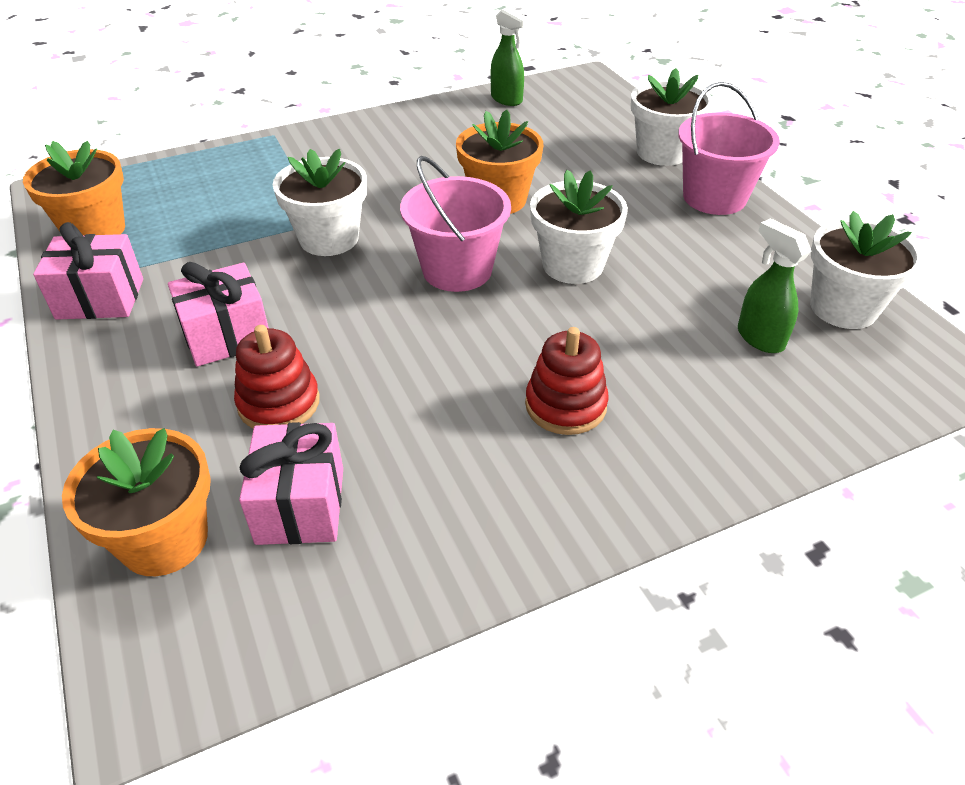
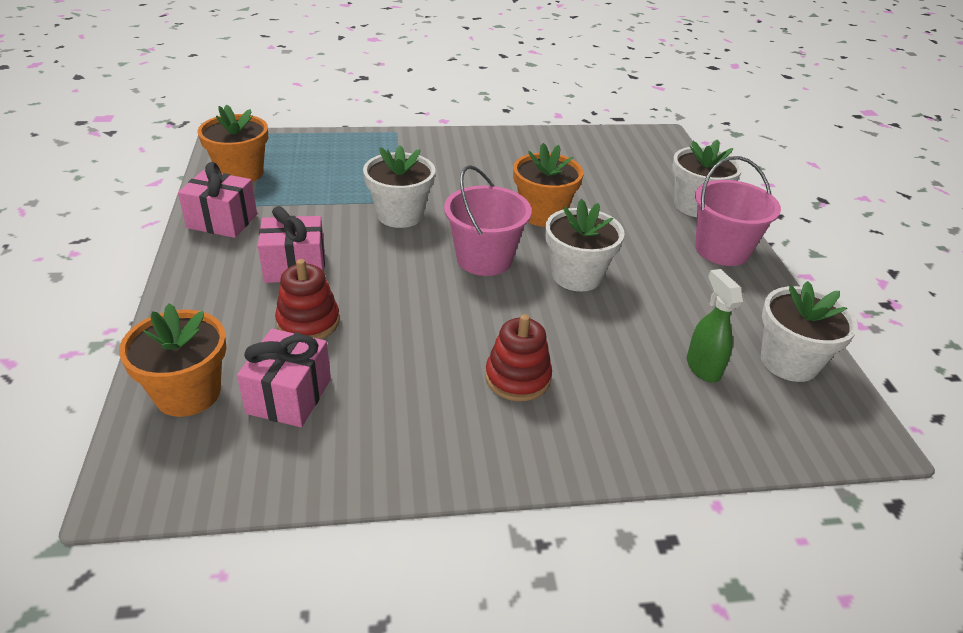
camera: 15 degrees right, 5 degrees down
green spray bottle [490,7,529,106] -> none

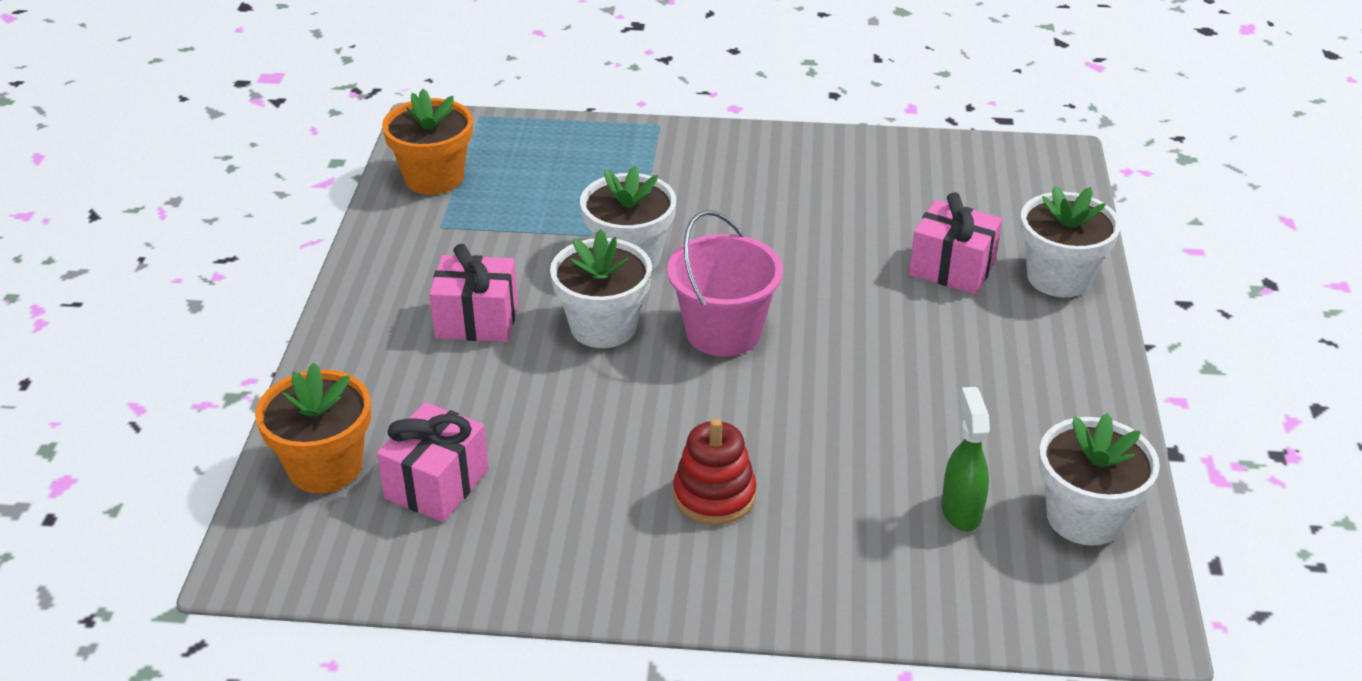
camera: 15 degrees right, 0 degrees up
pink gift [178,162,257,238] -> pink gift moved to [909,192,1002,294]
red stacking toy [275,259,340,339] -> none
orange flower pot [513,143,583,227] -> none
white flower pot [545,199,625,292] -> white flower pot moved to [550,229,652,348]
pink bucket [695,156,781,266] -> none

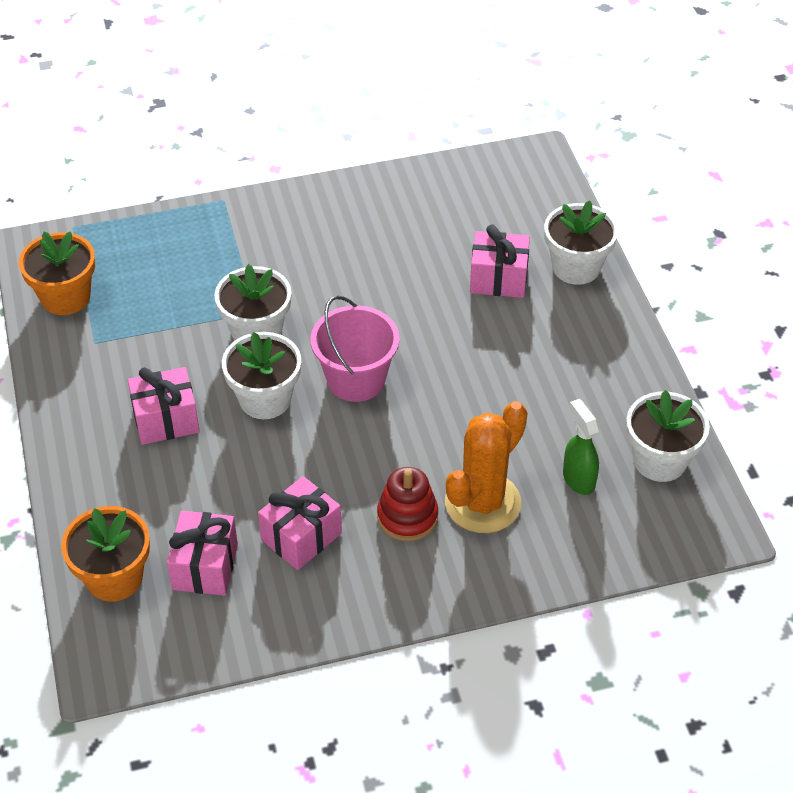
camera: 20 degrees left, 10 degrees up
none -> pink gift [258,476,342,570]
none -> orange cactus [445,401,527,533]

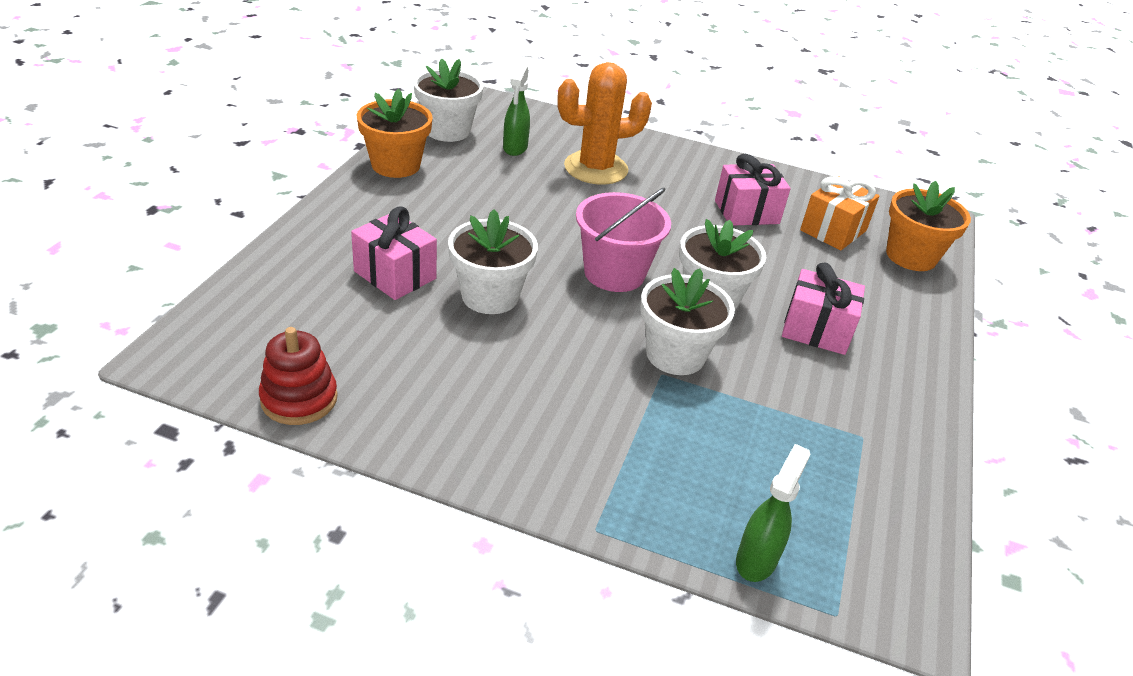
camera: 150 degrees left, 10 degrees down
orange flower pot [19,231,95,315] -> orange flower pot moved to [357,89,433,178]
pink gift [167,511,238,596] -> orange gift [800,176,879,250]
red stacking toy [377,467,438,541] -> red stacking toy moved to [259,327,338,425]
white flower pot [544,200,618,285] -> white flower pot moved to [448,209,538,314]
none -> green spray bottle [736,444,811,582]

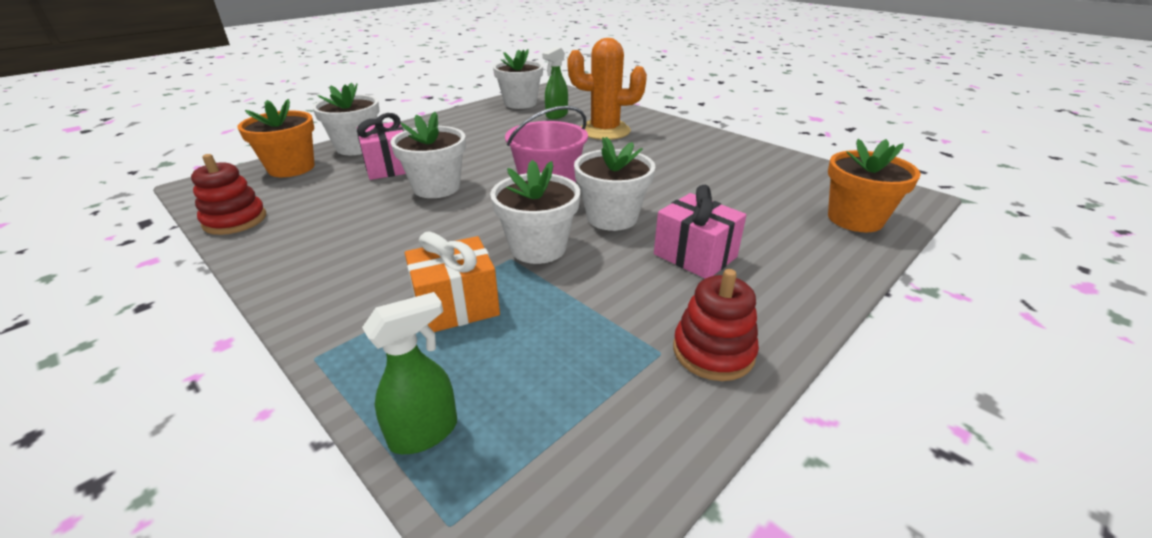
camera: 30 degrees right, 5 degrees down
orange flower pot [357,89,433,178] -> orange flower pot moved to [237,99,315,177]
pink gift [715,154,791,225] -> none
orange gift [800,176,879,250] -> orange gift moved to [405,231,500,332]
none -> white flower pot [312,82,380,155]
none -> red stacking toy [673,269,759,381]

